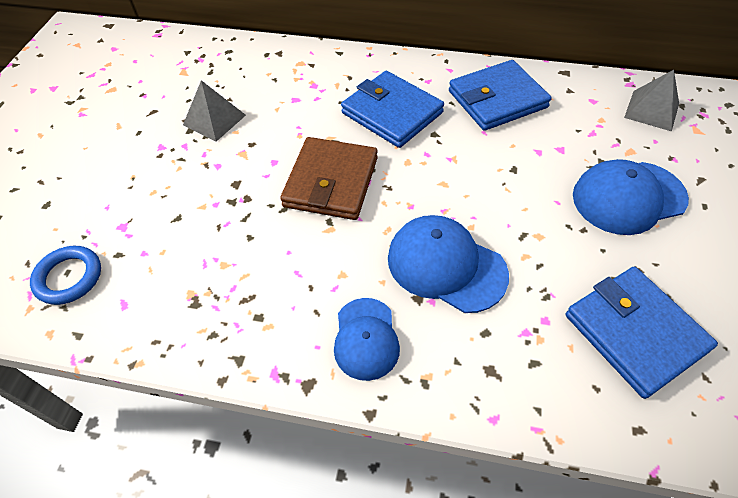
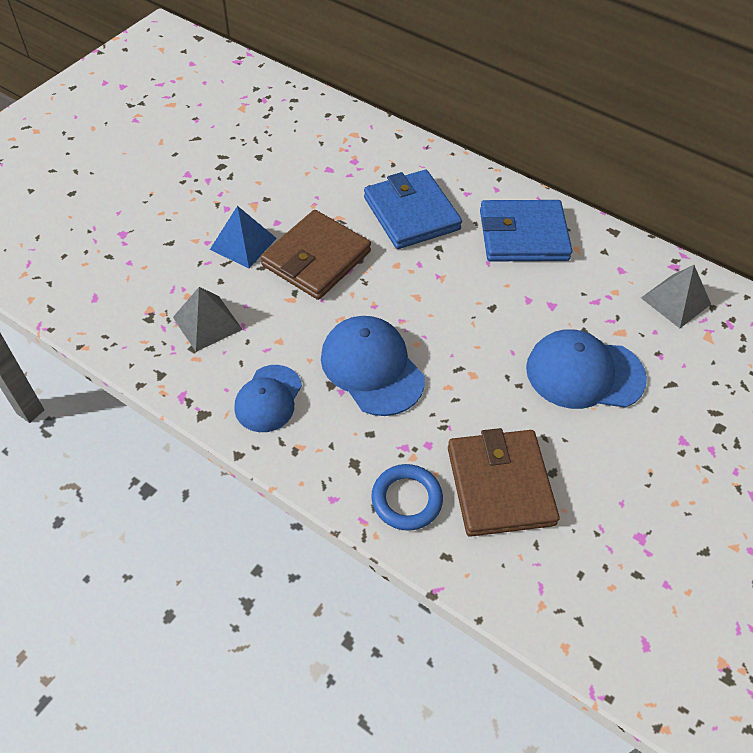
camera: 20 degrees right, 0 degrees up
blue ring [30,246,101,305] -> blue ring moved to [371,464,443,531]
grey pyramid [183,80,246,142] -> grey pyramid moved to [173,287,243,352]
blue wallet [566,267,718,399] -> brown wallet [448,428,560,537]
none -> blue pyramid [210,206,277,268]

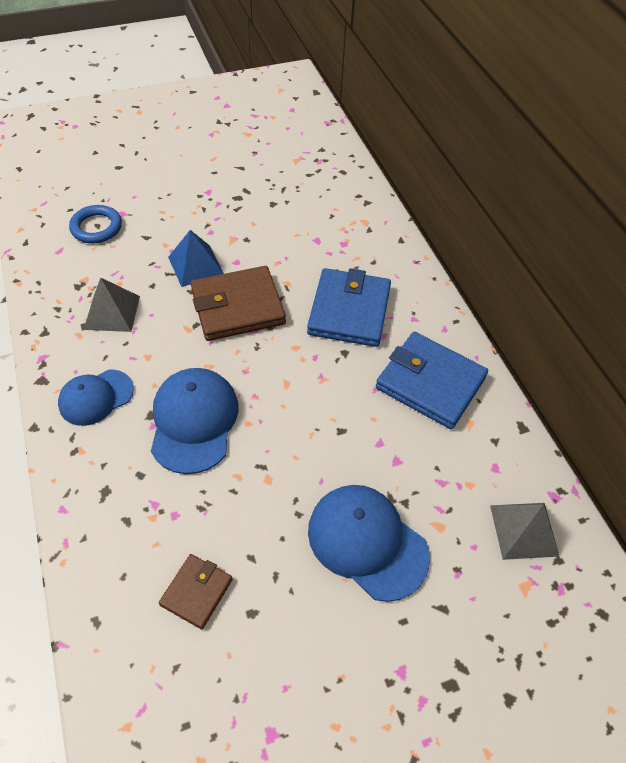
camera: 35 degrees right, 0 degrees up
blue ring [371,464,443,531] -> blue ring moved to [69,205,122,243]
brown wallet [448,428,560,537] -> brown wallet [159,554,233,629], size x0.54

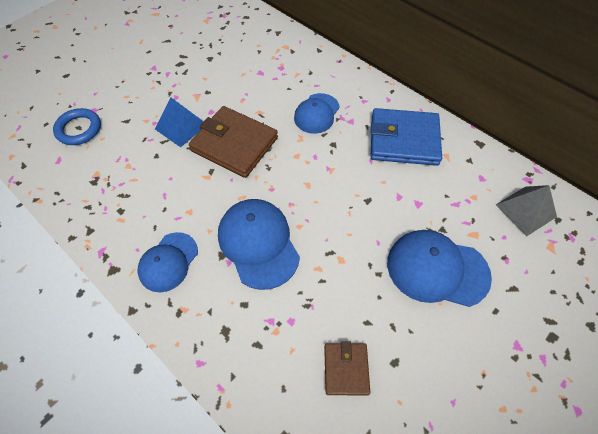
camera: 25 degrees left, 5 degrees up
grey pyramid [84,278,140,332] -> none
brown wallet [191,266,286,341] -> brown wallet turned 75 degrees clockwise [189,106,278,178]
blue wallet [307,268,391,347] -> blue cap [294,93,340,134]

